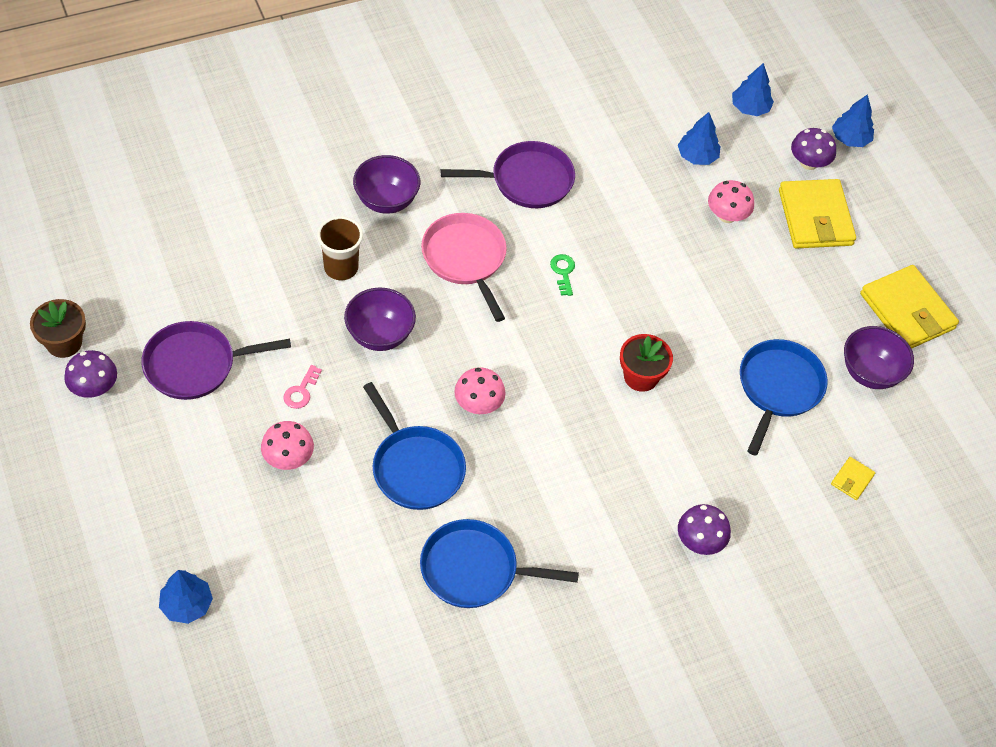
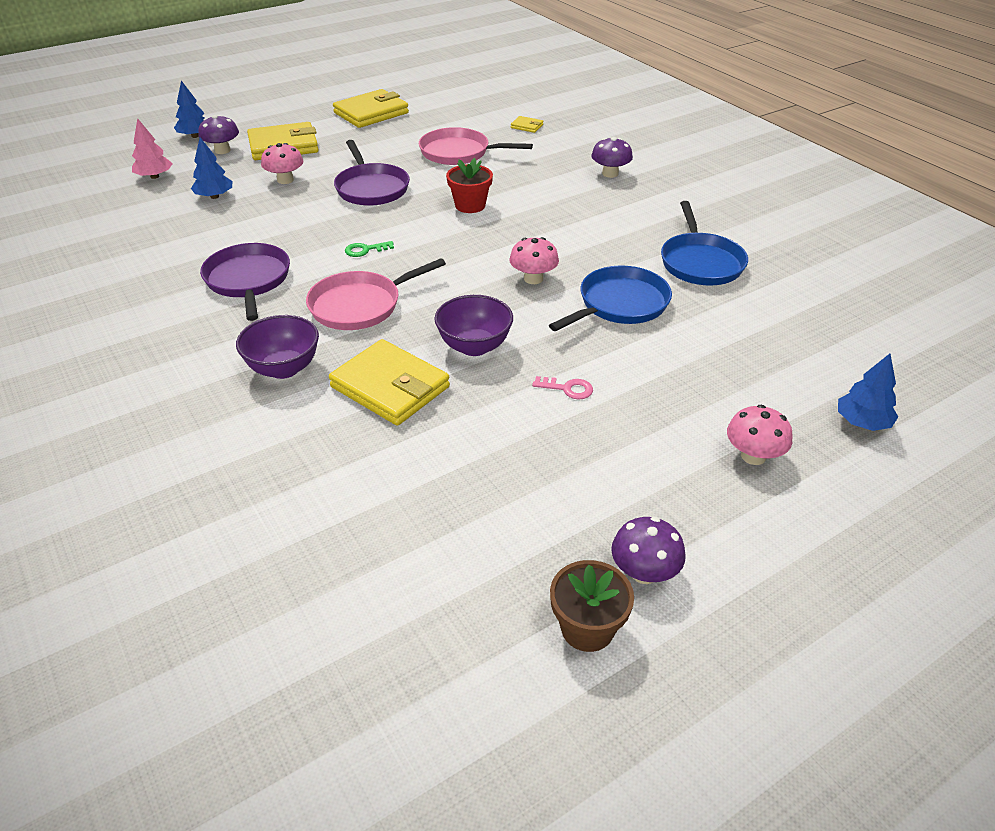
camera: 95 degrees left, 15 degrees down
purple pan [141,321,291,400] -> purple pan moved to [334,140,410,206]
pink mushroom [261,421,314,470] -> pink mushroom moved to [727,405,792,465]
brown cup [317,216,363,280] -> yellow wallet [329,339,450,426]
blue tree [732,63,774,116] -> pink tree [132,118,172,179]
blue pan [740,339,828,456] -> pink pan [419,127,533,165]
purple bowl [844,326,914,389] -> none

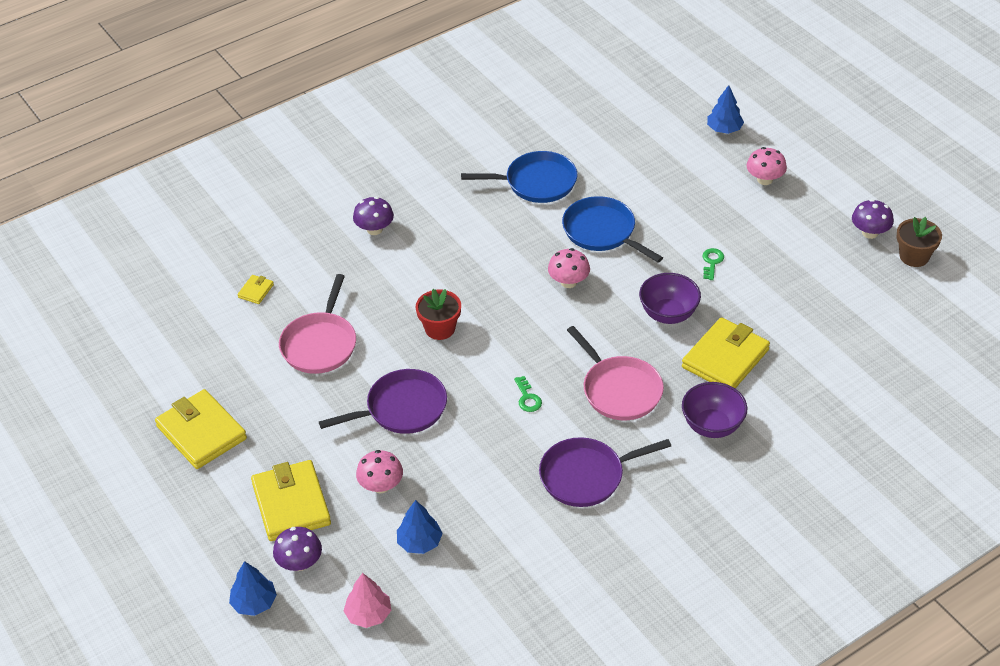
camera: 90 degrees left, 5 degrees up
pink key [532,376,593,399] -> green key [703,248,724,280]

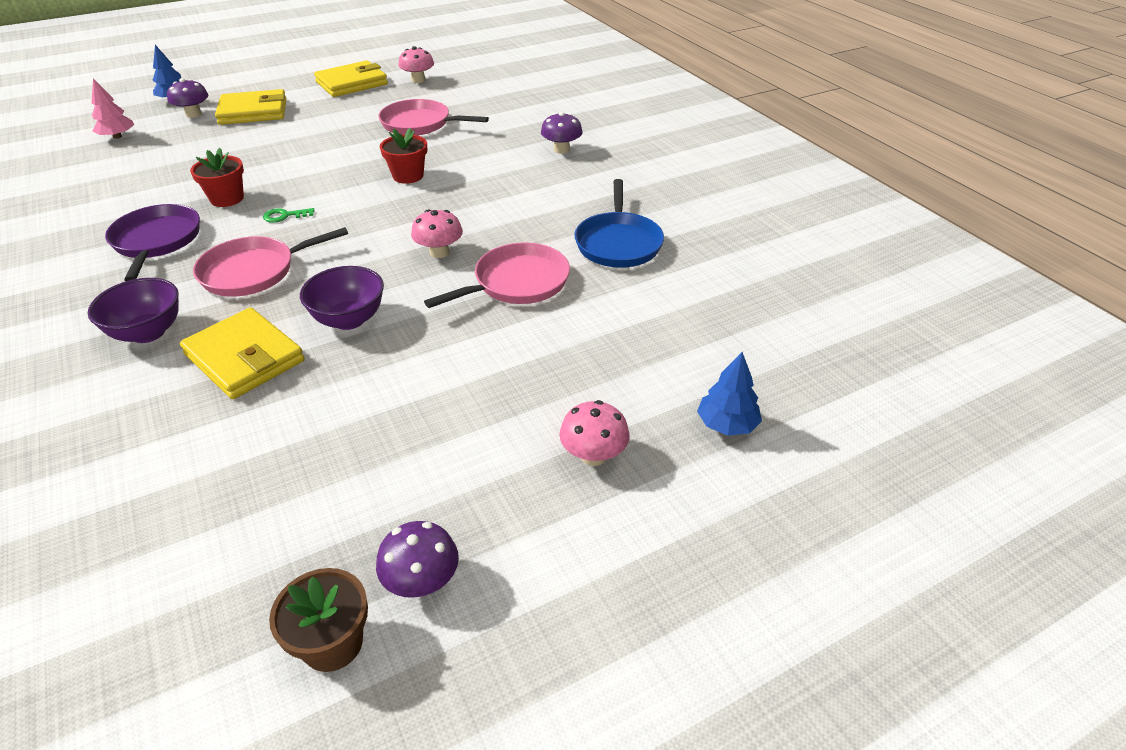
camera: 95 degrees right, 5 degrees down
yellow wallet [237,275,274,304] -> none
purple pan [319,369,447,434] -> none
pink mushroom [356,450,403,493] -> pink mushroom moved to [399,46,434,83]
blue tree [397,500,443,554] -> none
blue pan [562,196,663,262] -> pink pan [424,242,570,308]
green key [703,248,724,280] -> none
none -> red flower pot [190,147,244,207]

